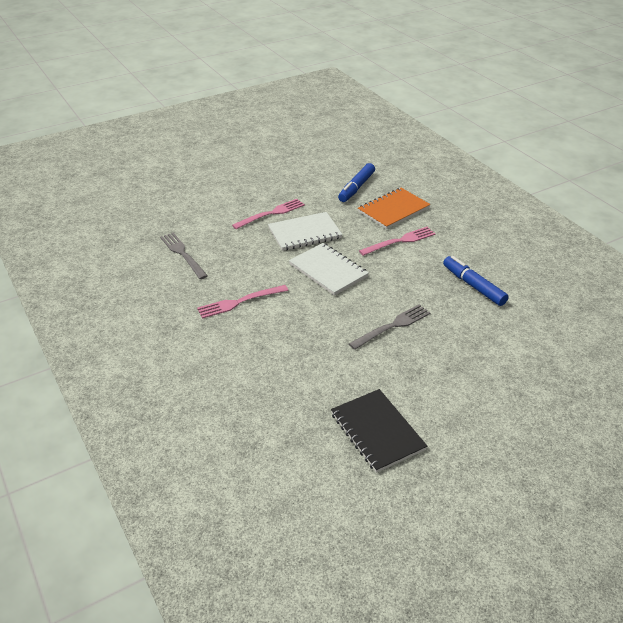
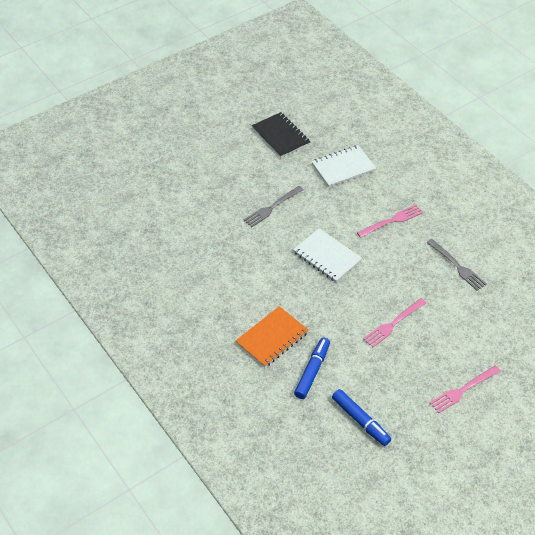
camera: 175 degrees right, 10 degrees up
white notebook [268,212,343,251] -> white notebook moved to [312,145,376,187]
pink fork [359,227,435,256] -> pink fork moved to [430,365,501,413]
blue marker [443,256,509,306] -> blue marker moved to [332,389,391,446]

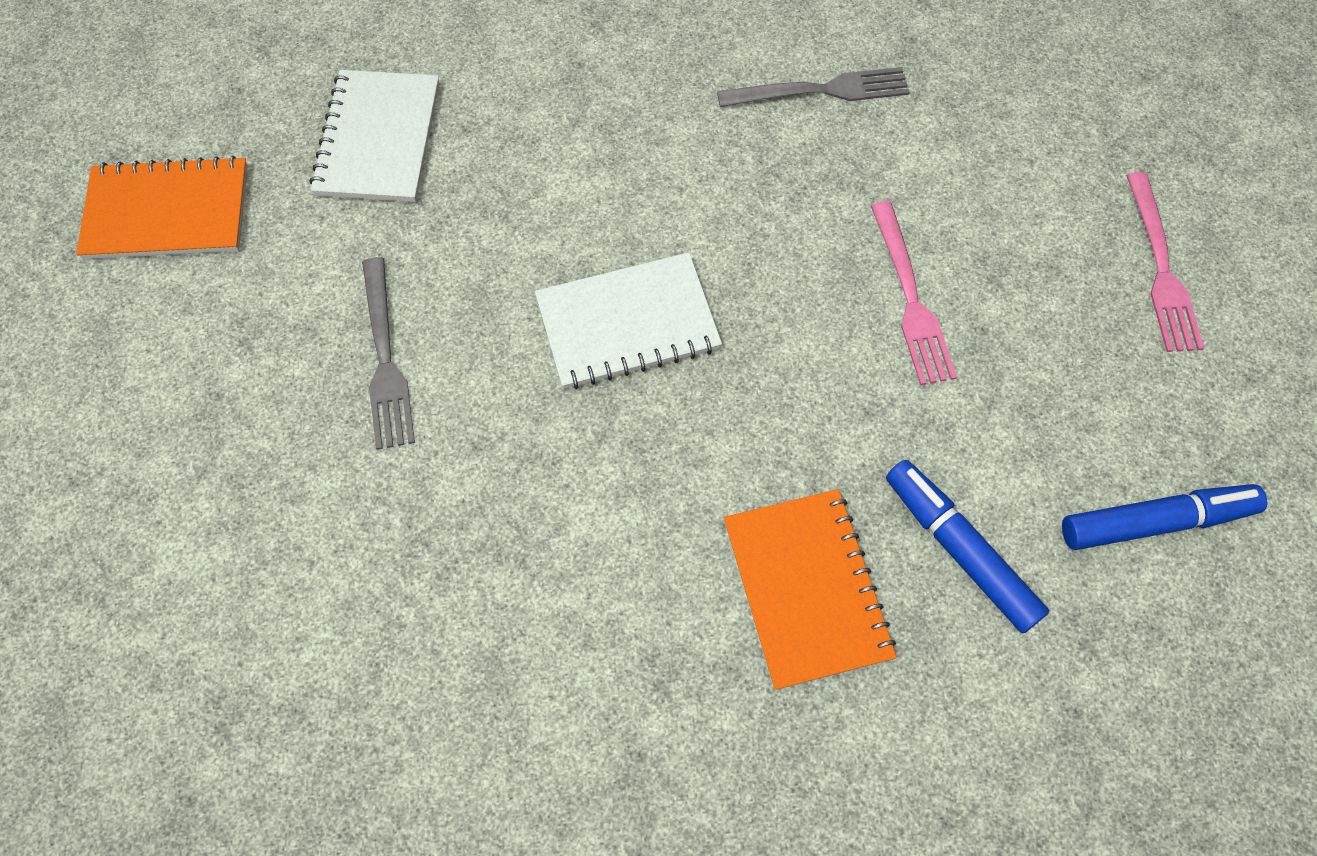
camera: 60 degrees left, 15 degrees up
black notebook [252,112,310,158] -> orange notebook [76,156,248,259]
pink fork [357,205,423,238] -> none

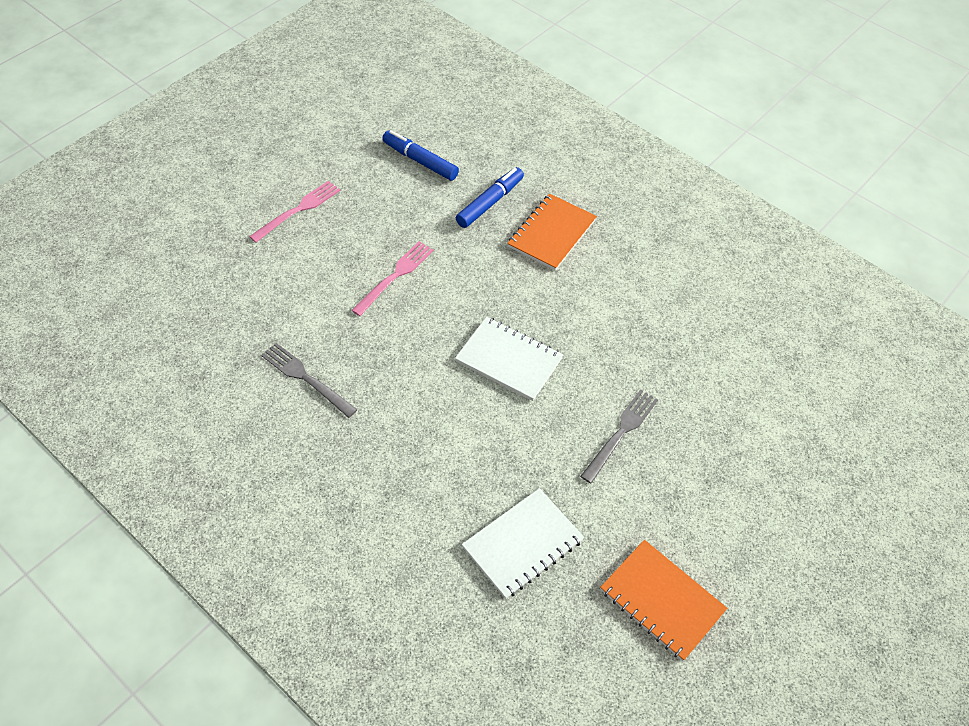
camera: 135 degrees left, 10 degrees down
blue marker [886,460,1049,633] -> blue marker turned 150 degrees counterclockwise [456,167,524,228]

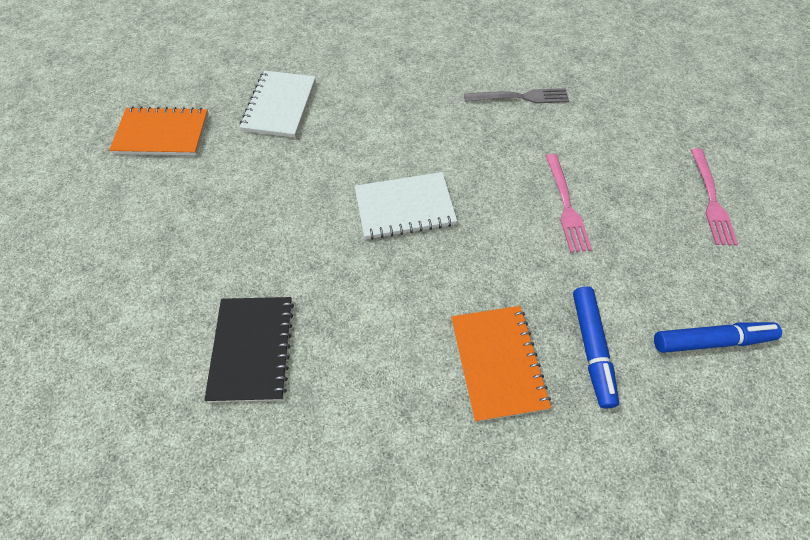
camera: 140 degrees right, 5 degrees up
grey fork [580,389,658,484] -> none
none -> black notebook [204,297,294,402]

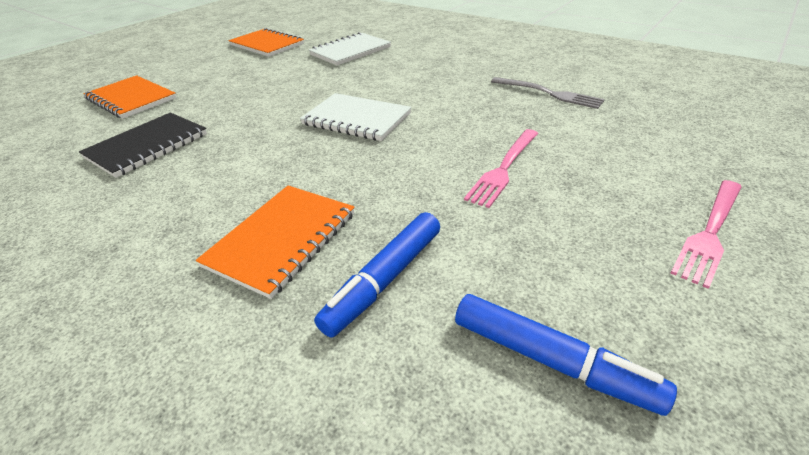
camera: 40 degrees right, 20 degrees down
none -> orange notebook [83,75,177,119]

